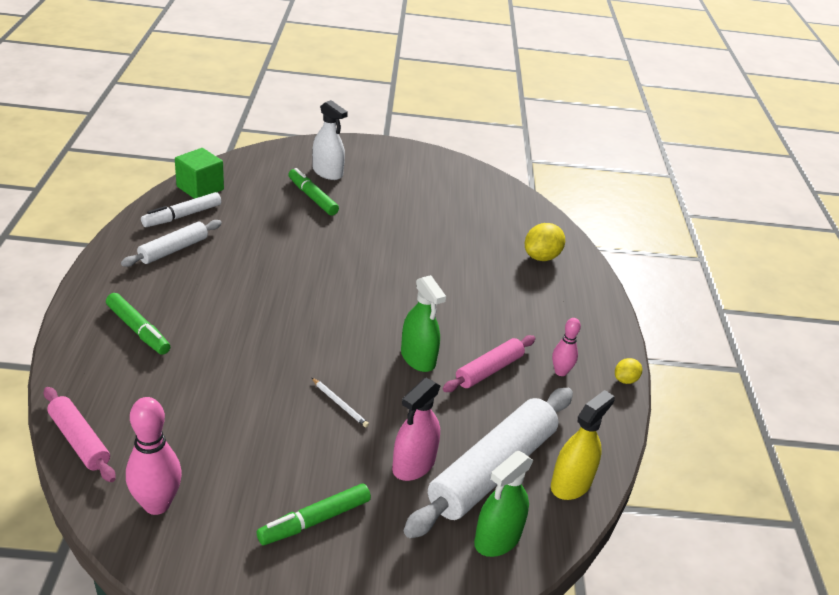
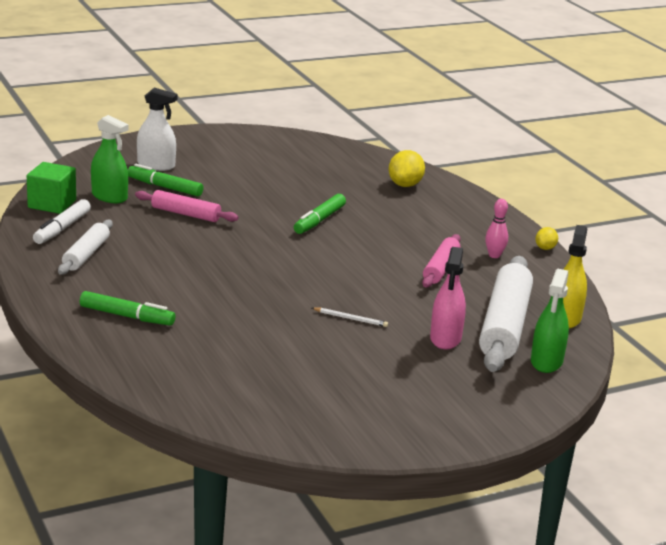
camera: 25 degrees left, 10 degrees down
pink rolling pin [44,387,116,482] -> pink rolling pin moved to [135,190,239,222]
pink bowling pin [126,397,182,515] -> none
green marker [257,483,371,545] -> green marker moved to [294,194,346,234]
green spray bottle [401,275,446,372] -> green spray bottle moved to [91,115,129,203]

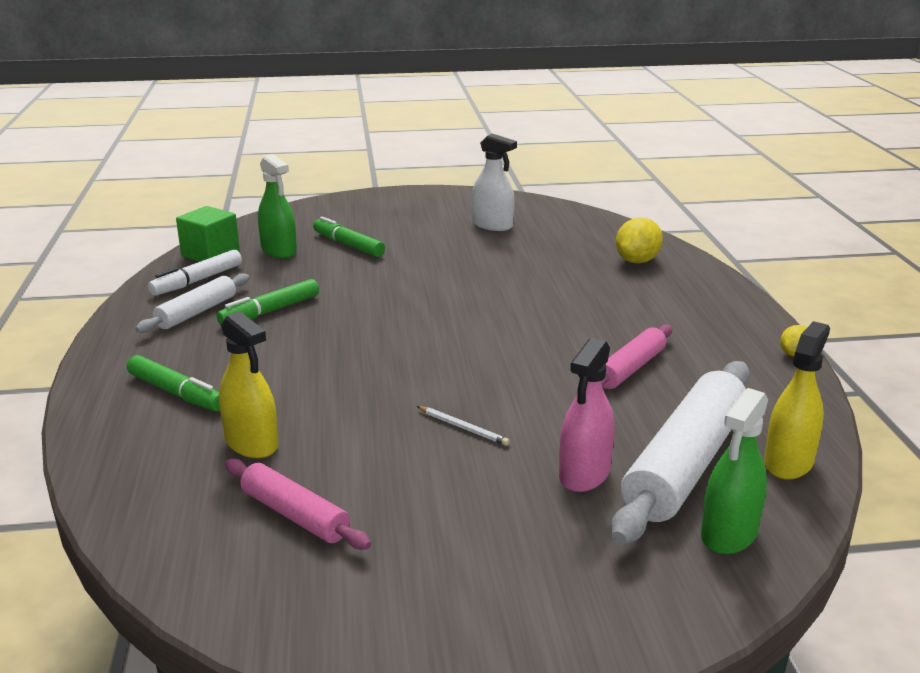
camera: 20 degrees right, 0 degrees up
pink rolling pin [135,190,239,222] -> pink rolling pin moved to [225,459,371,550]
white spray bottle [137,88,178,171] -> white spray bottle moved to [472,134,517,231]
green marker [294,194,346,234] -> green marker moved to [217,279,319,325]
pink bowling pin [485,199,508,258] -> none
none -> yellow spray bottle [219,311,278,458]

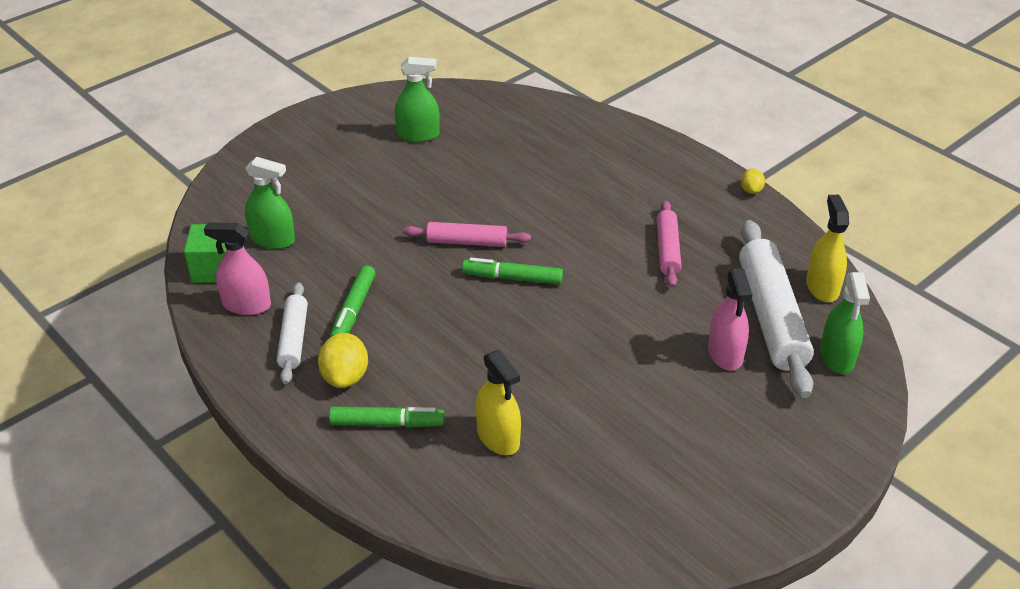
camera: 35 degrees left, 15 degrees up
white marker [148,250,242,296] -> pink spray bottle [204,222,271,315]
yellow spray bottle [219,311,278,458] -> yellow spray bottle turned 45 degrees clockwise [476,350,521,455]
pink rolling pin [225,459,371,550] -> pink rolling pin moved to [403,222,531,247]
green marker [313,216,385,257] -> green marker moved to [462,258,563,285]
white pencil [417,406,510,446] -> none
white spray bottle [472,134,517,231] -> green spray bottle [395,57,440,142]
yellow lemon [615,218,663,263] -> yellow lemon moved to [318,333,368,388]

